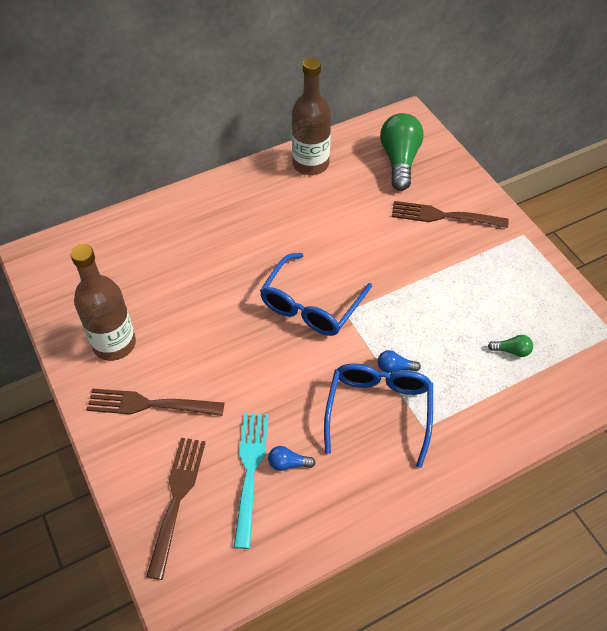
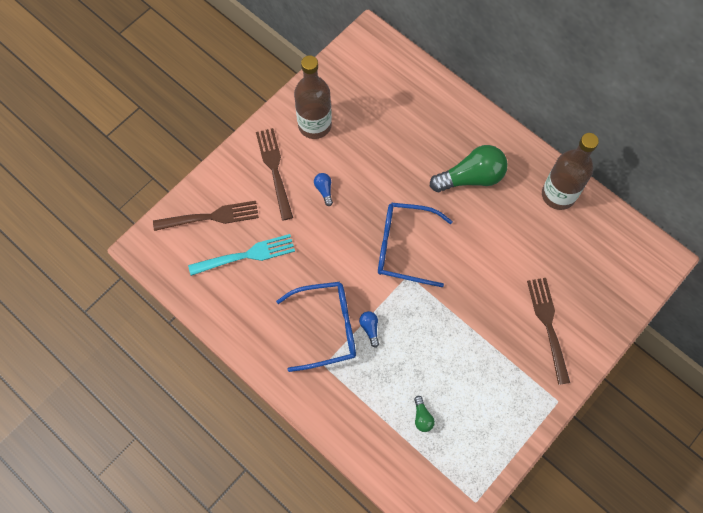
camera: 70 degrees right, 15 degrees up
blue light bulb [268,446,315,471] -> blue light bulb moved to [314,173,333,206]
green light bulb [380,113,424,191] -> green light bulb moved to [430,145,508,192]

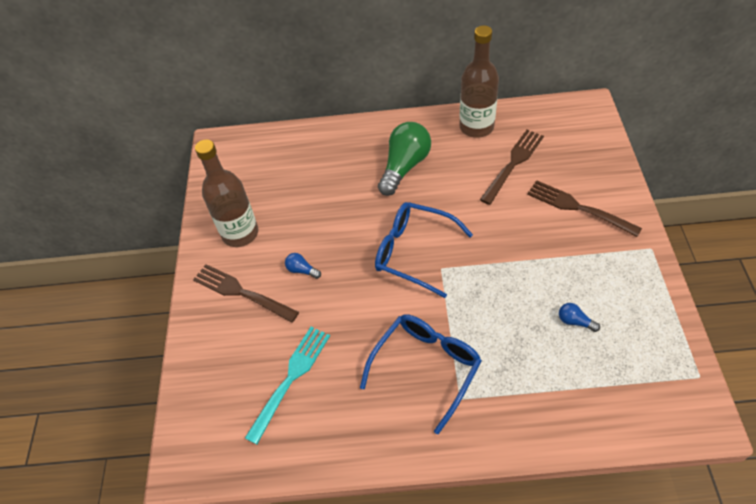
camera: 40 degrees left, 15 degrees down
brown fork [153,201,259,231] -> brown fork moved to [480,130,544,205]
blue light bulb [359,311,379,348] -> blue light bulb moved to [559,303,600,332]
blue glasses [378,202,453,287] -> blue glasses turned 60 degrees clockwise [375,202,473,298]
green light bulb [414,396,435,432] -> none

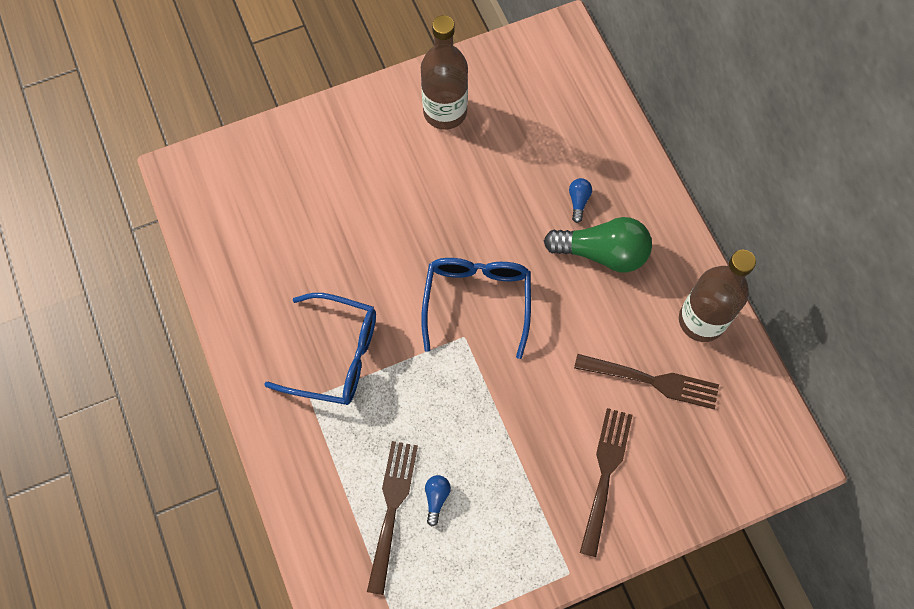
camera: 65 degrees right, 15 degrees up
brown fork [193,264,299,323] -> brown fork moved to [367,441,418,595]
turquoise fork [245,327,330,445] -> none
blue light bulb [285,253,321,279] -> blue light bulb moved to [569,178,592,223]

